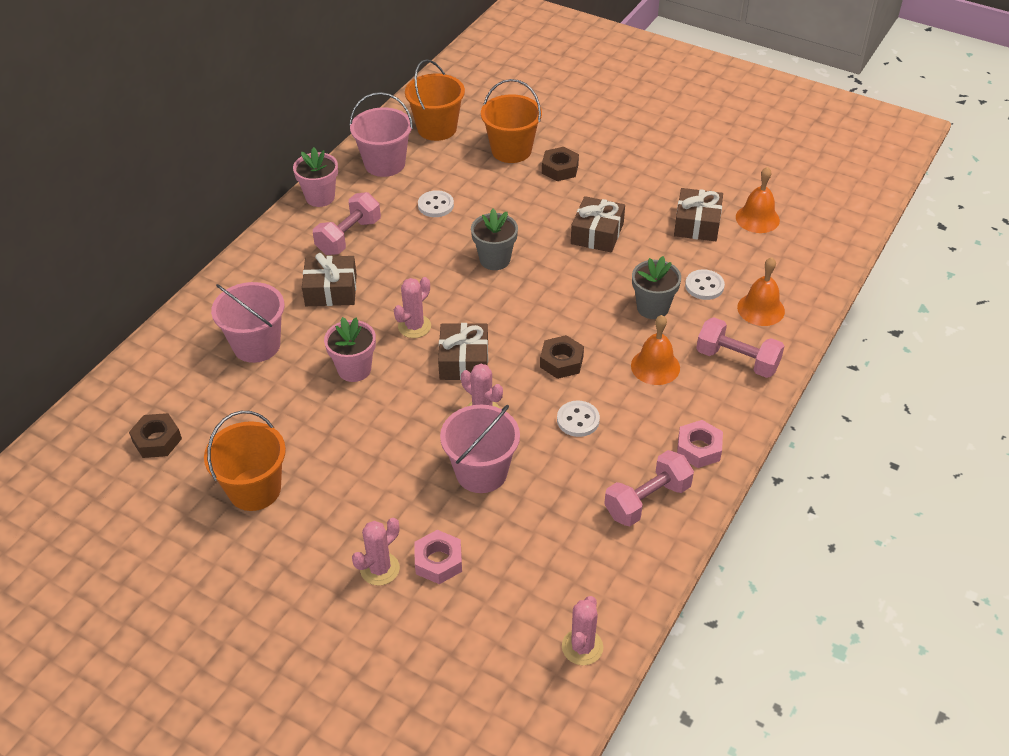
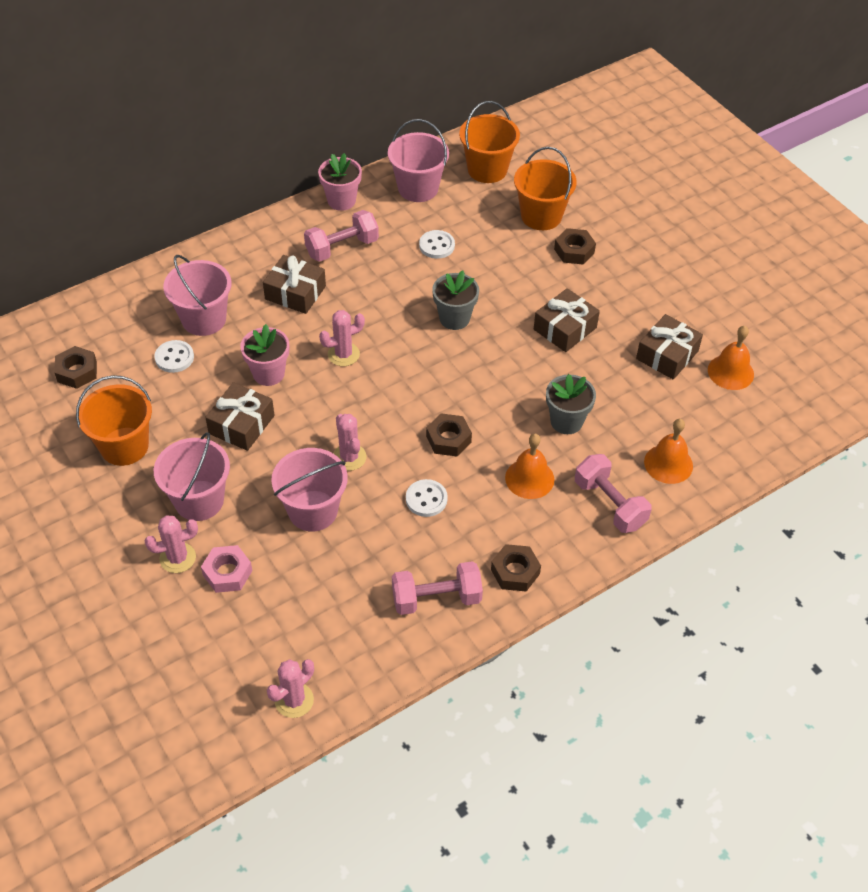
camera: 25 degrees right, 5 degrees up
brown gift [438,323,488,380] -> brown gift moved to [205,382,274,451]
pink nut [677,420,723,468] -> brown nut [491,544,541,591]
white button [685,269,725,300] -> white button moved to [154,340,194,373]
none -> pink bucket [154,432,230,521]

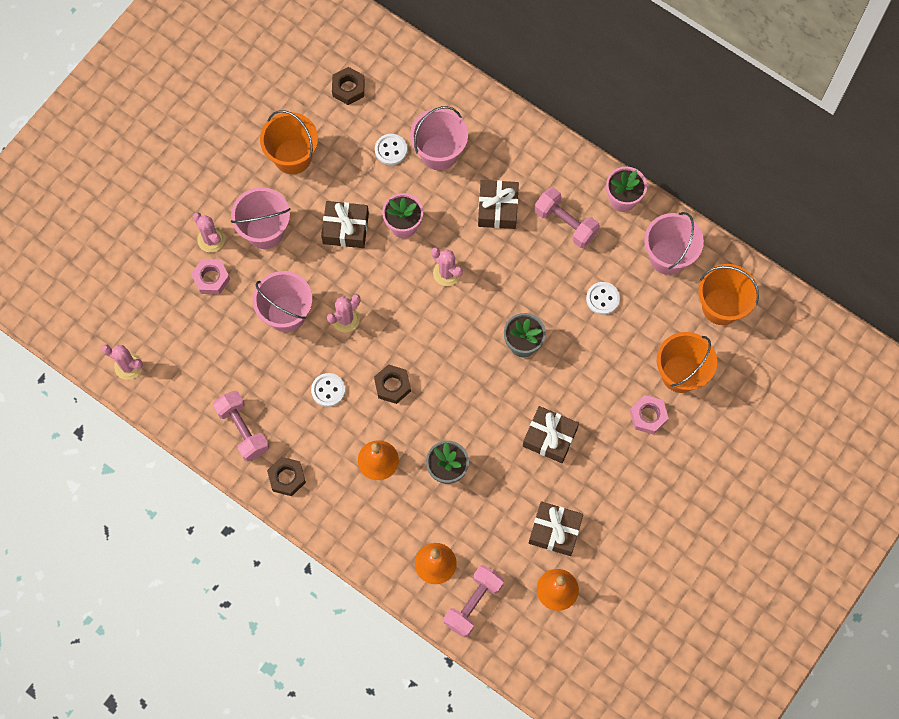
camera: 70 degrees right, 20 degrees up
brown nut [554,228,596,265] -> pink nut [630,395,669,435]
pink dumbbell [575,454,652,533] -> pink dumbbell moved to [444,565,504,638]

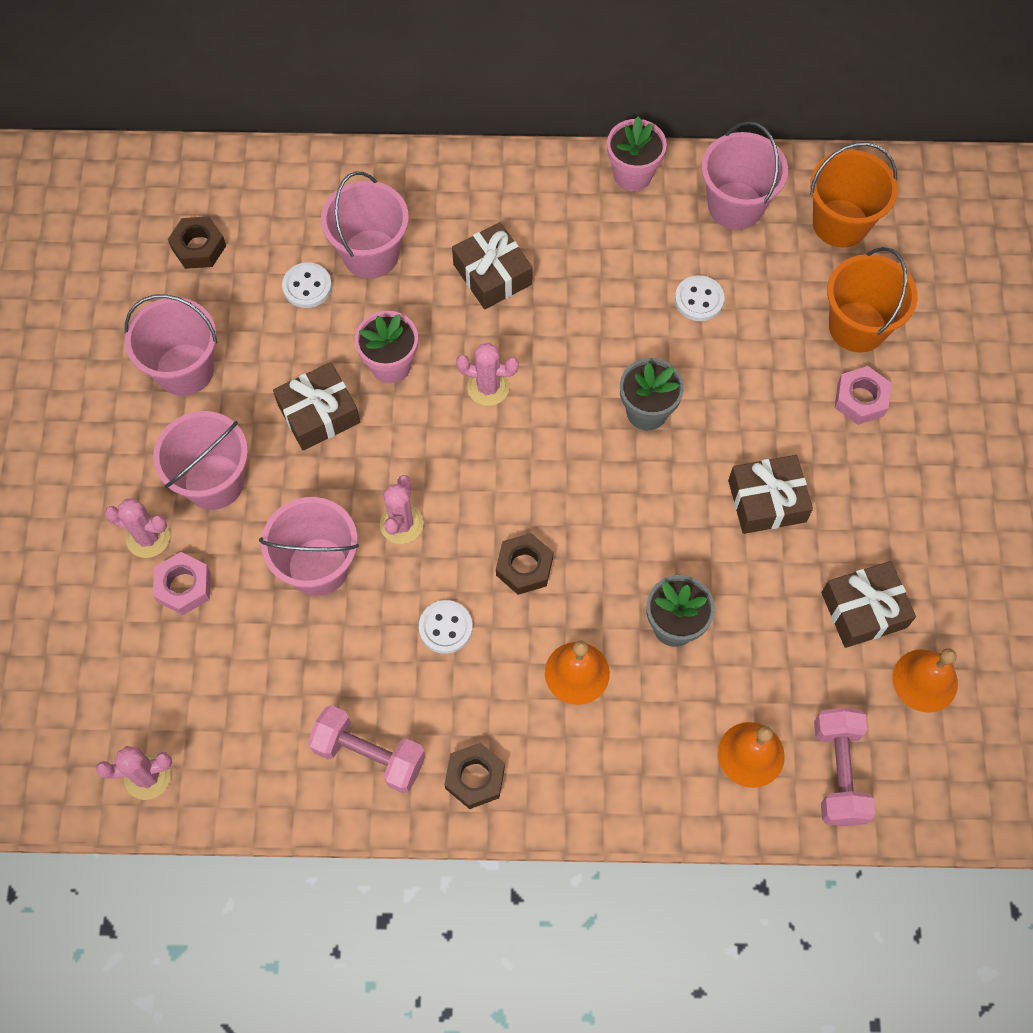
camera: 35 degrees left, 5 degrees down
orange bucket [260,110,318,174] -> pink bucket [125,294,217,396]
pink dumbbell [534,187,600,248] -> none

